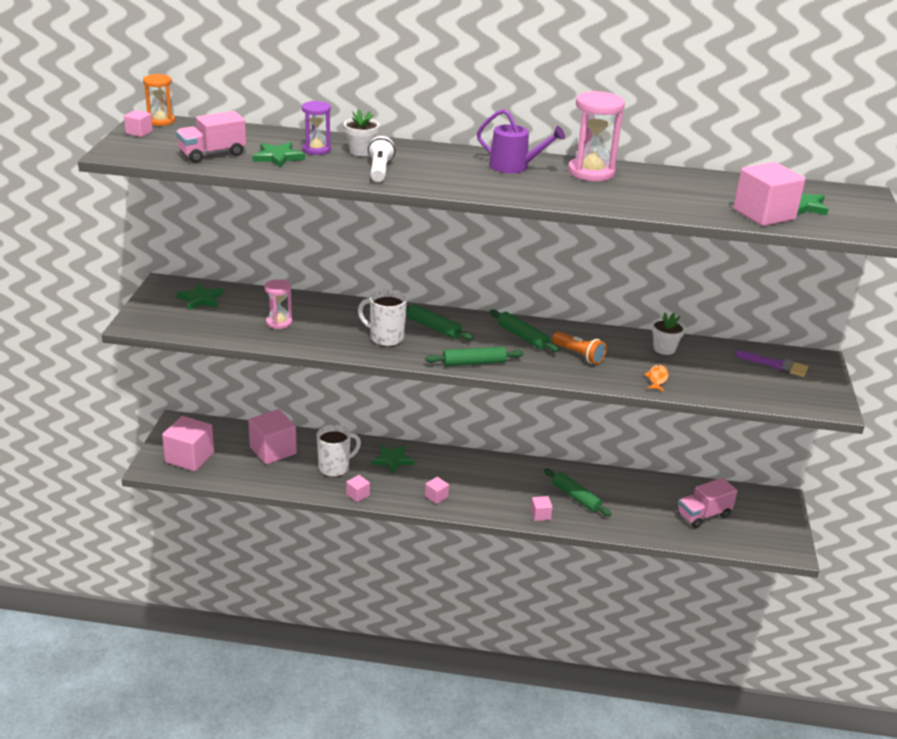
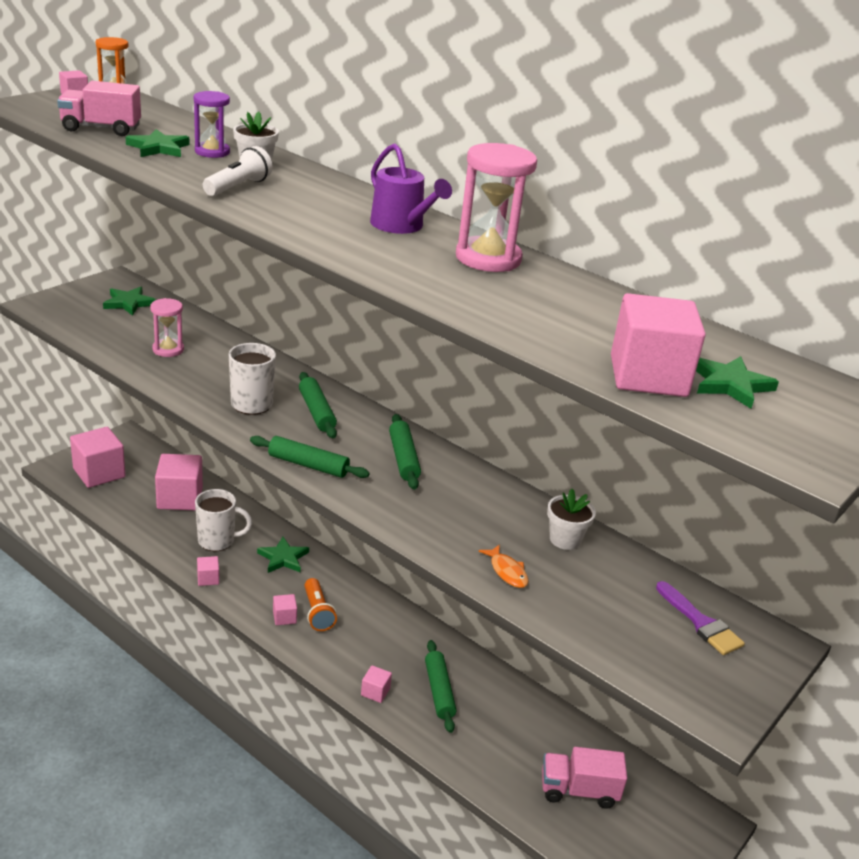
camera: 30 degrees right, 0 degrees up
orange flashlight [552,331,607,364] -> orange flashlight moved to [304,578,337,631]
orange fish [644,365,669,392] -> orange fish turned 105 degrees clockwise [479,544,529,588]

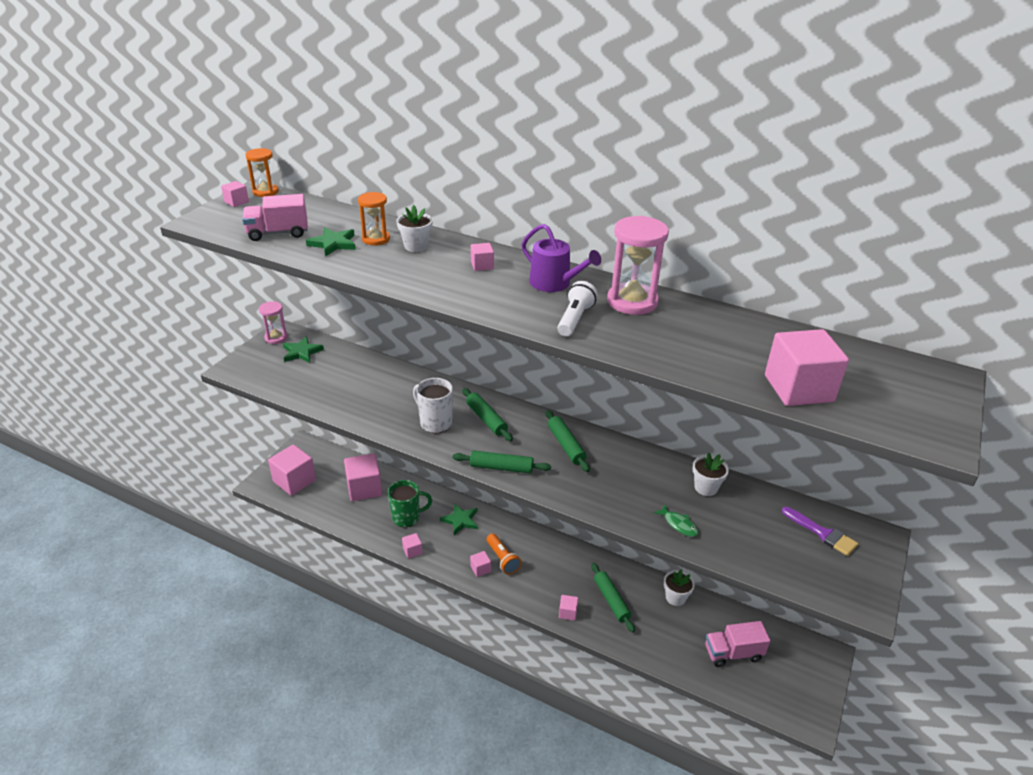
camera: 10 degrees left, 5 degrees up
pink hourglass [150,298,184,357] -> pink hourglass moved to [259,301,288,344]
purple hourglass [194,91,230,158] -> orange hourglass [358,192,390,246]
white mug [195,489,252,551] -> green mug [388,480,432,528]
white flashlight [203,146,272,196] -> white flashlight moved to [557,281,597,337]
orange fish [479,544,529,588] -> green fish [653,504,699,537]
green star [696,356,779,409] -> none
none -> pink cube [471,243,494,271]
none -> white flower pot [664,569,695,606]

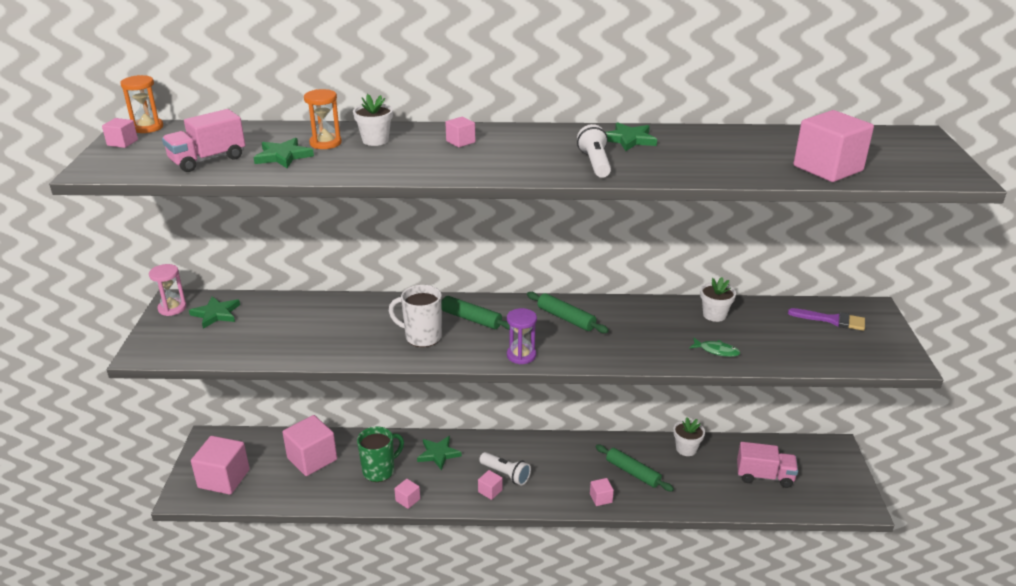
camera: 25 degrees left, 5 degrees down
green rolling pin [453,450,551,473] -> purple hourglass [507,308,537,364]
orange flashlight [486,533,522,574] -> white flashlight [479,452,531,485]
purple watering can [522,224,601,292] -> none
pink hourglass [607,216,669,315] -> green star [605,122,657,151]
pink truck [705,621,770,667] -> pink truck turned 135 degrees counterclockwise [737,442,798,488]

